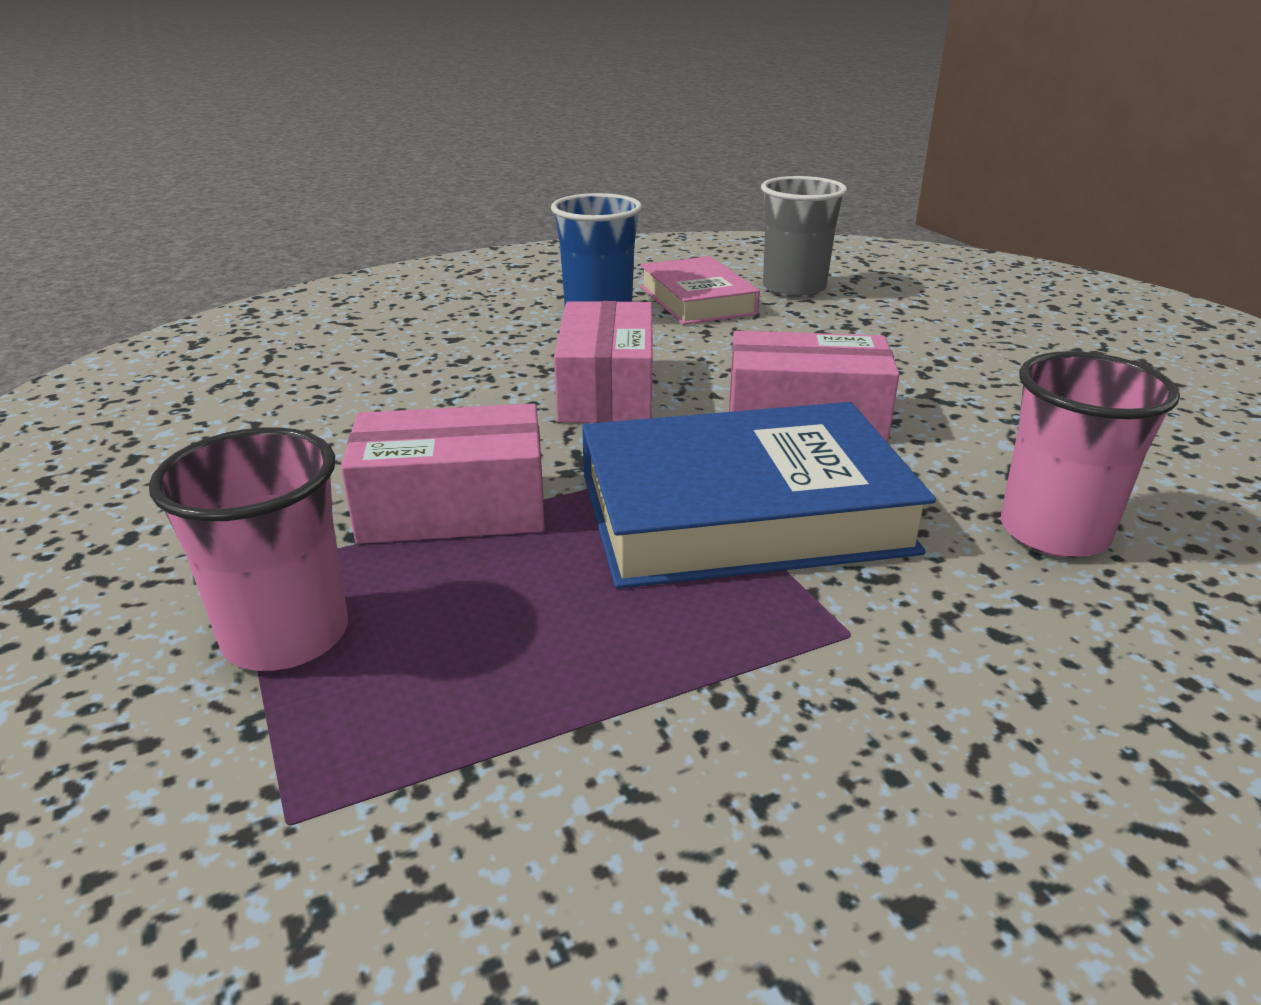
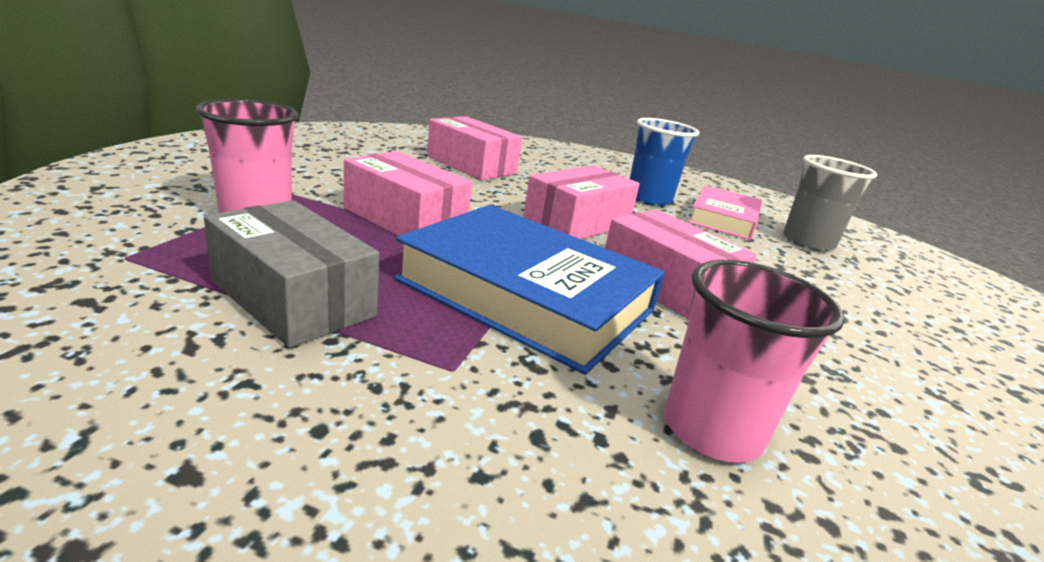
camera: 40 degrees right, 5 degrees down
none -> grey box [204,200,379,348]
none -> pink box [427,116,522,180]

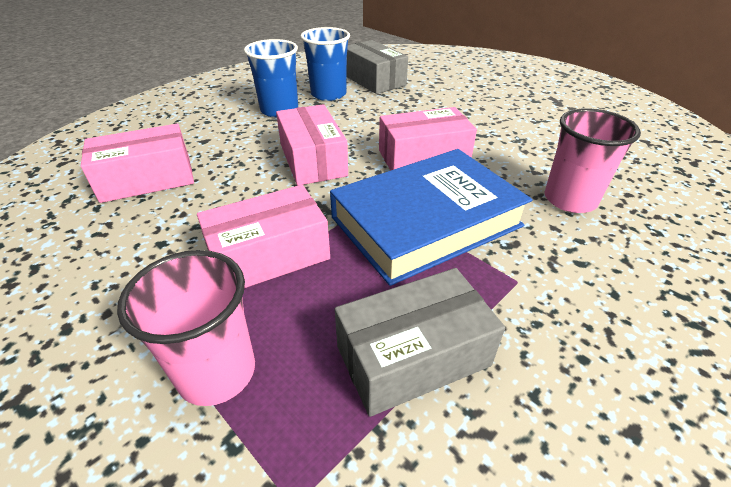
camera: 60 degrees left, 15 degrees up
pink book [688,185,762,240] -> blue cup [300,27,350,101]
grey cup [783,155,877,252] -> grey box [347,40,408,94]

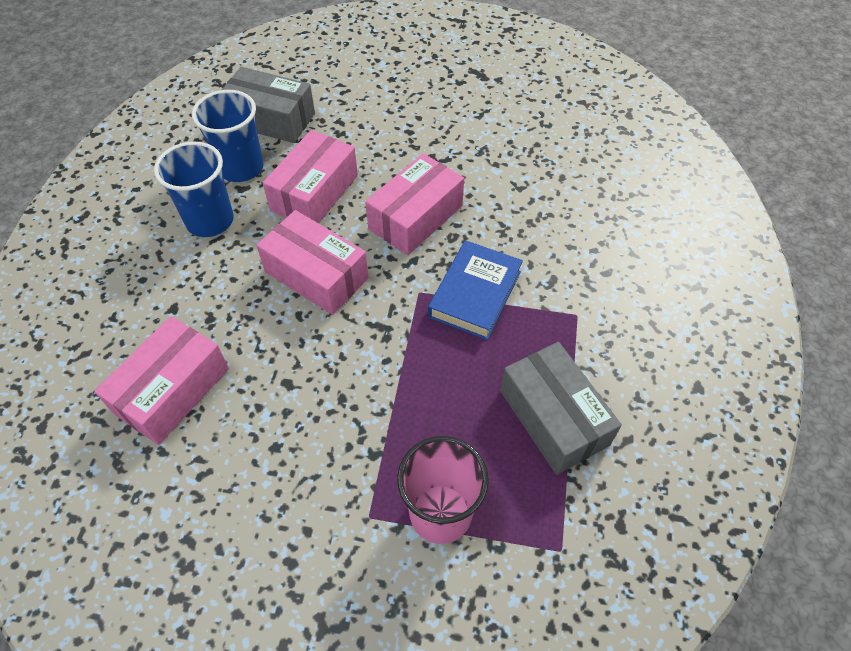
camera: 35 degrees left, 15 degrees up
pink box [197,185,330,288] -> pink box moved to [263,130,358,223]
blue book [330,149,533,286] -> blue book [428,240,523,340], size x0.61
grey box [335,268,505,417] -> grey box turned 60 degrees counterclockwise [500,342,622,475]
pink cup [544,108,641,213] -> none

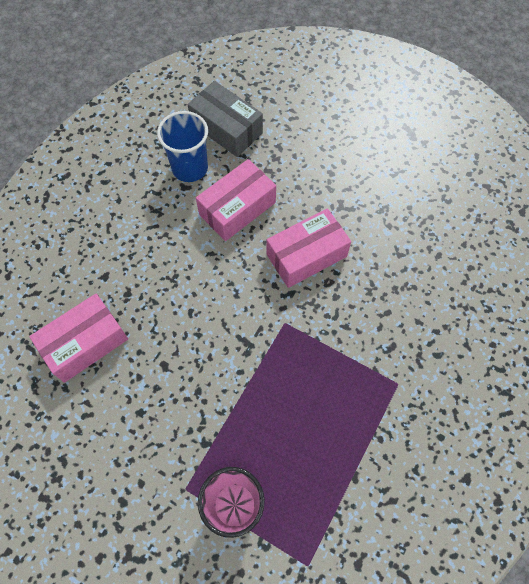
camera: 20 degrees right, 10 degrees up
blue cup [154,142,234,237] -> none
pink box [256,210,369,315] -> none
blue book [428,240,523,340] -> none
grey box [500,342,622,475] -> none

